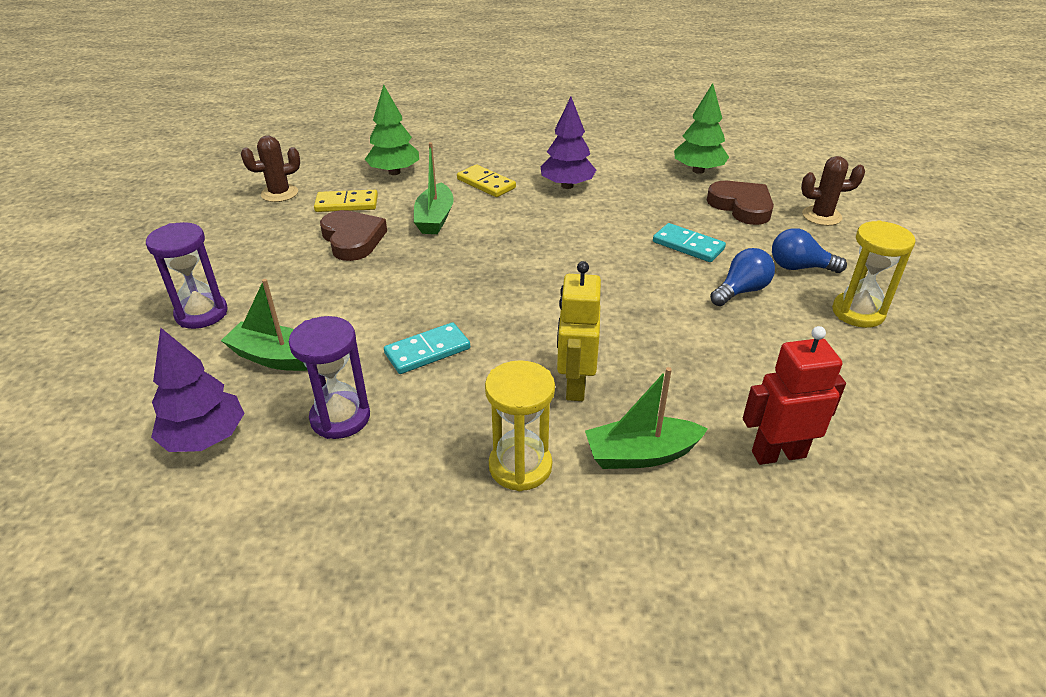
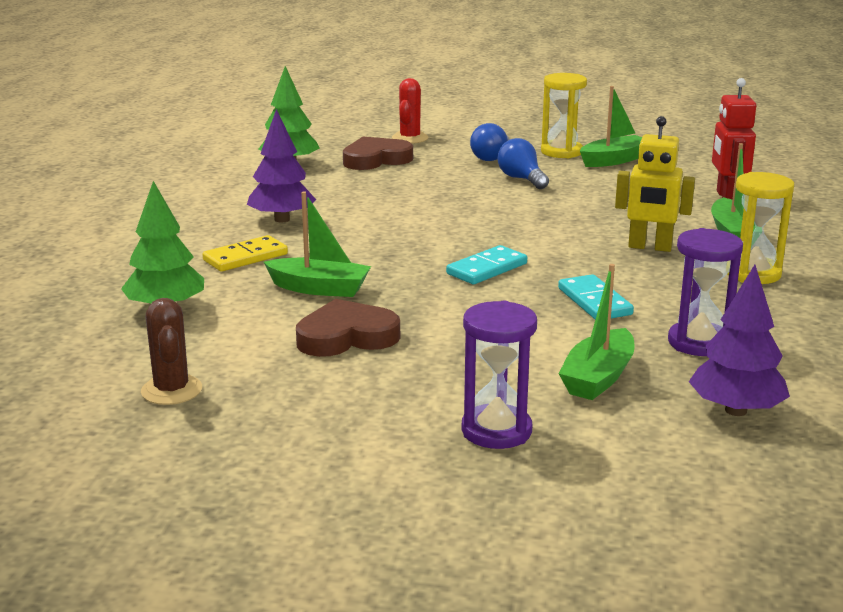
camera: 80 degrees left, 15 degrees down
yellow domino [314,190,378,212] -> none
turquoise domino [653,223,726,262] -> turquoise domino moved to [446,245,527,284]
brown cactus [801,156,865,226] -> red cactus [392,78,428,144]
none -> green boat [580,86,642,167]

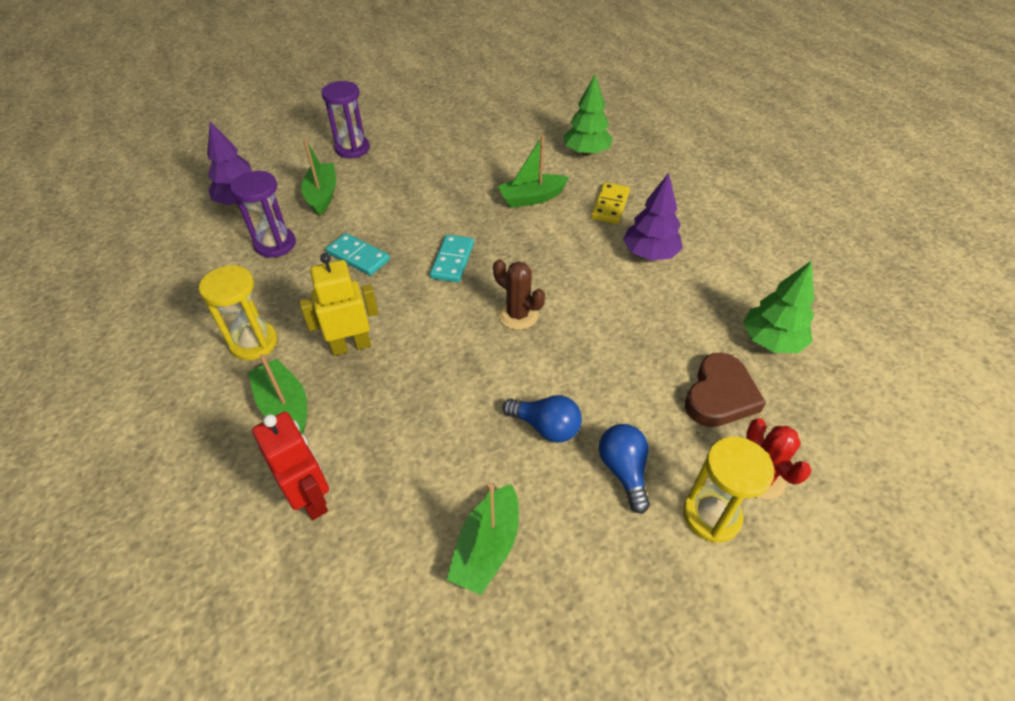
camera: 145 degrees right, 25 degrees up
brown cactus [141,298,202,405] -> brown cactus moved to [493,259,545,330]
brown heart [296,299,400,357] -> none
yellow hourglass [541,73,587,158] -> yellow hourglass moved to [683,437,774,543]

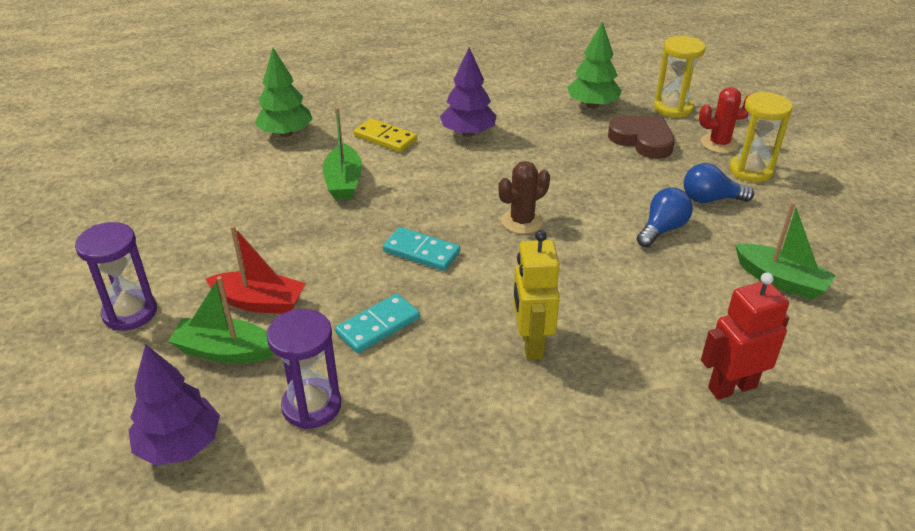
camera: 75 degrees left, 10 degrees down
yellow hourglass [199,265,277,360] -> yellow hourglass moved to [654,36,706,118]
green boat [248,354,307,434] -> none
none -> red boat [205,225,306,314]

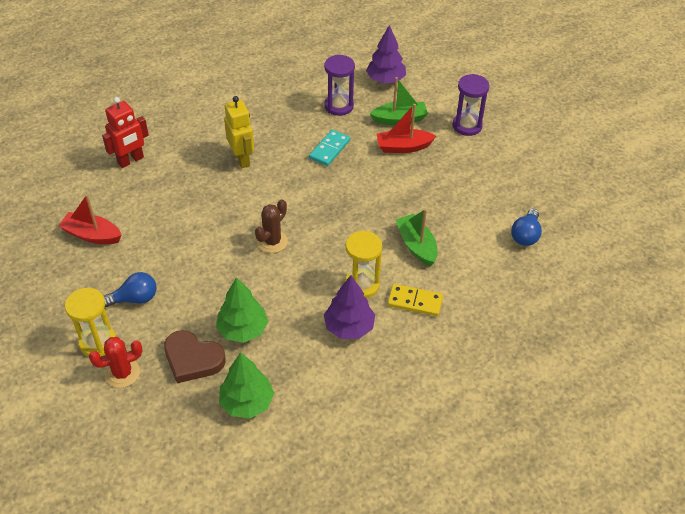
camera: 160 degrees right, 10 degrees up
green tree [255,48,313,137] -> green tree moved to [216,277,268,343]
turquoise domino [383,227,460,271] -> none
blue light bulb [637,188,693,247] -> blue light bulb moved to [511,209,542,246]
yellow hourglass [654,36,706,118] -> yellow hourglass moved to [345,231,382,298]
green boat [735,202,836,300] -> red boat [58,194,122,244]

